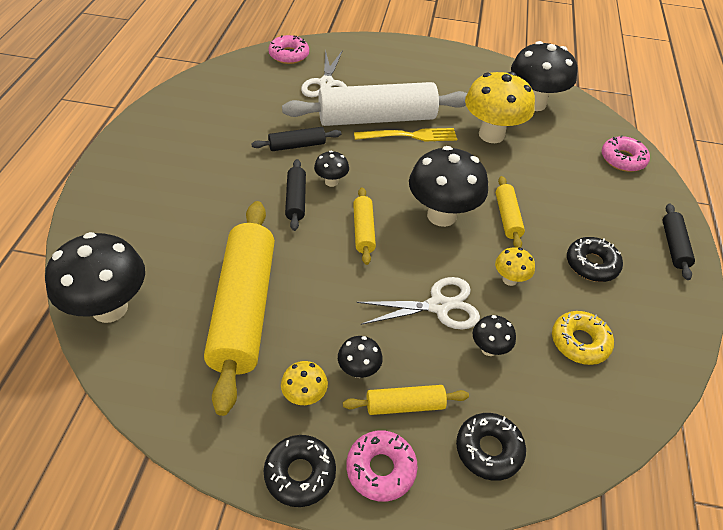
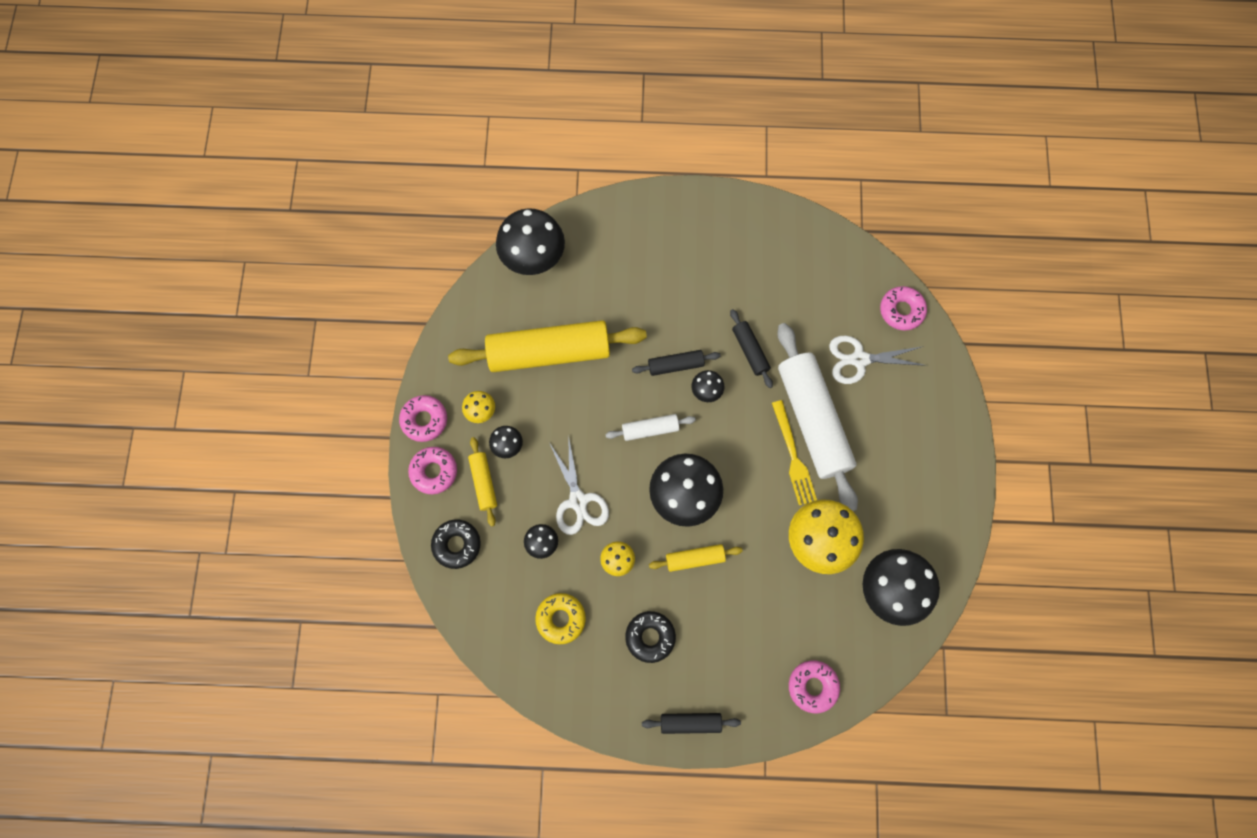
camera: 85 degrees right, 25 degrees up
black donut [264,435,336,507] -> pink donut [399,395,447,442]
yellow rolling pin [353,187,376,265] -> white rolling pin [605,414,696,441]

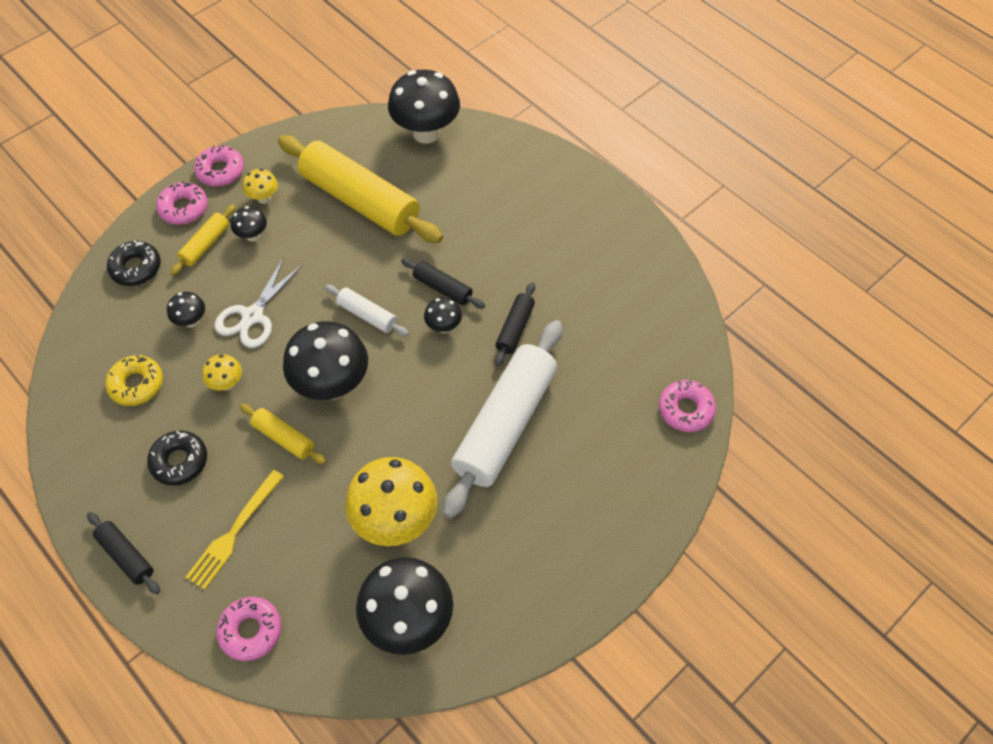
camera: 45 degrees right, 15 degrees down
yellow fork [772,400,817,505] -> yellow fork moved to [186,470,284,590]
white scissors [829,335,927,384] -> none

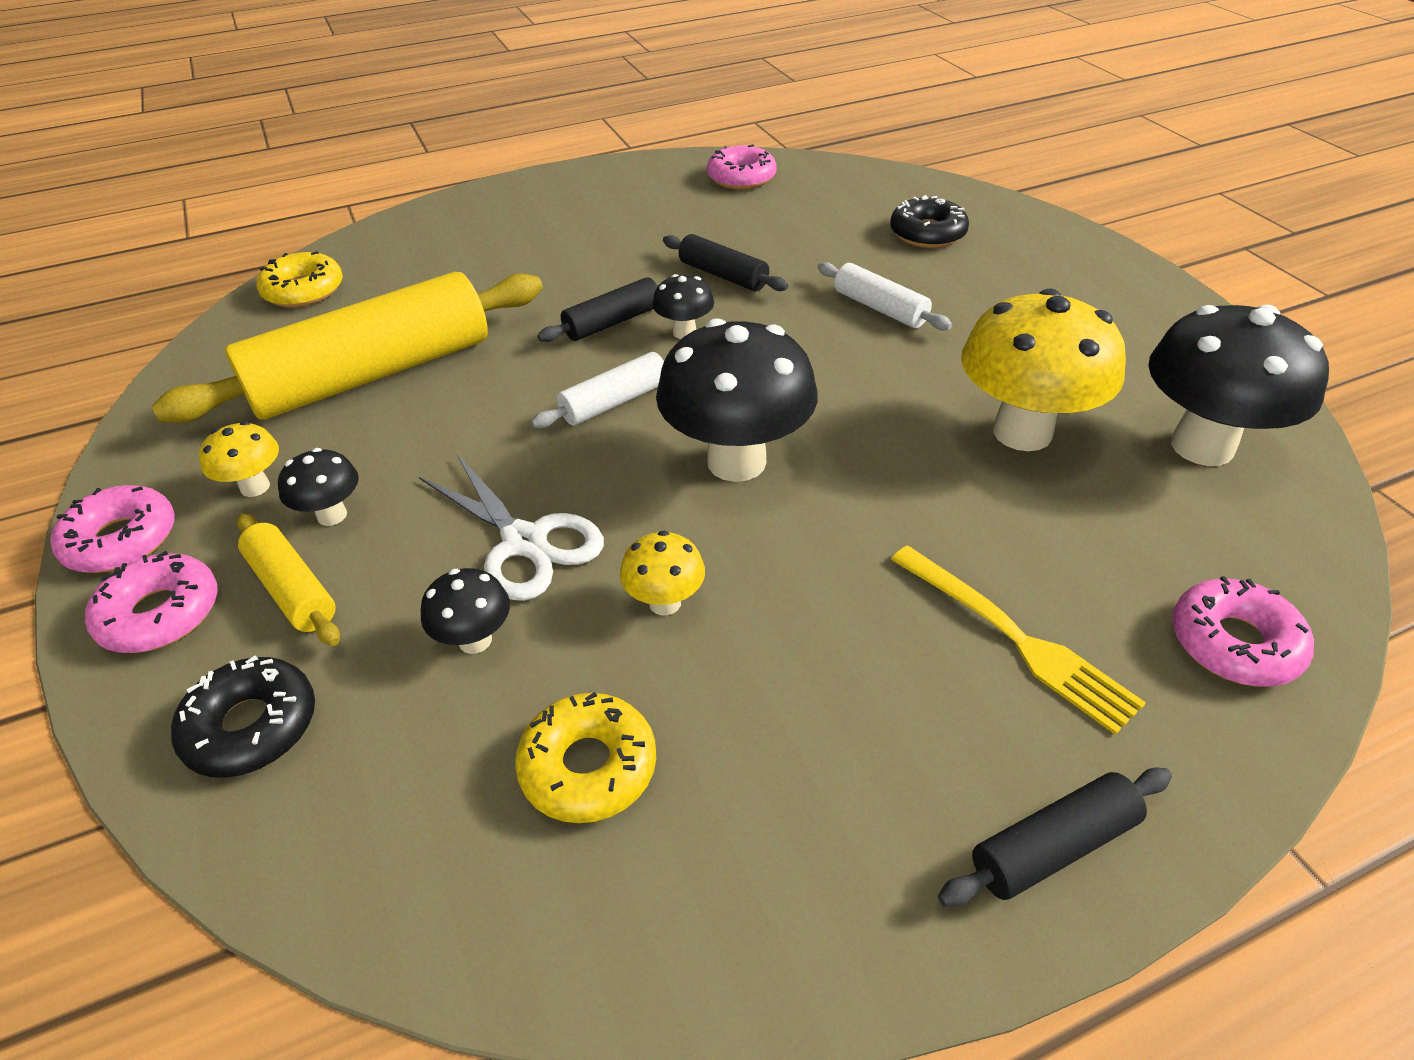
camera: 70 degrees left, 15 degrees down
black donut [147,431,207,486] -> black donut moved to [890,195,969,248]
yellow rolling pin [240,404,326,464] -> none
black mushroom [388,70,460,144] -> yellow donut [256,251,343,307]
white rolling pin [443,320,562,519] -> white rolling pin [818,262,952,330], size x0.46
pink donut [659,380,716,432] -> pink donut moved to [707,144,777,190]

